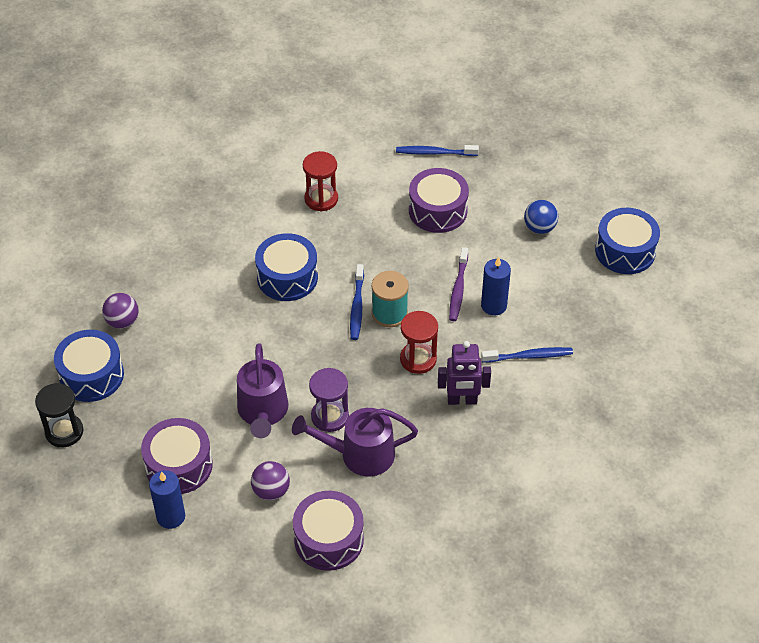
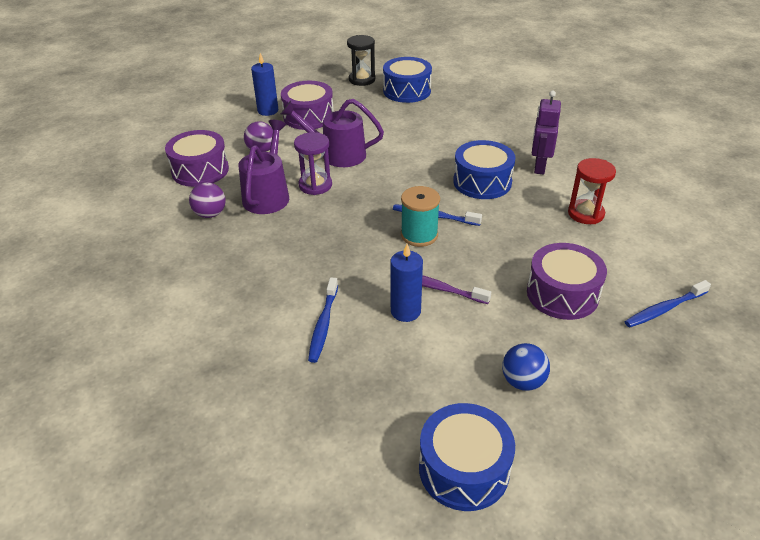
camera: 105 degrees right, 10 degrees down
purple ball [102,293,139,329] -> purple ball moved to [189,182,226,218]
blue toothbrush [396,145,479,156] -> blue toothbrush turned 135 degrees counterclockwise [624,280,711,328]
red hourglass [400,311,438,374] -> none
purple robot [438,341,491,405] -> purple robot moved to [532,91,561,175]

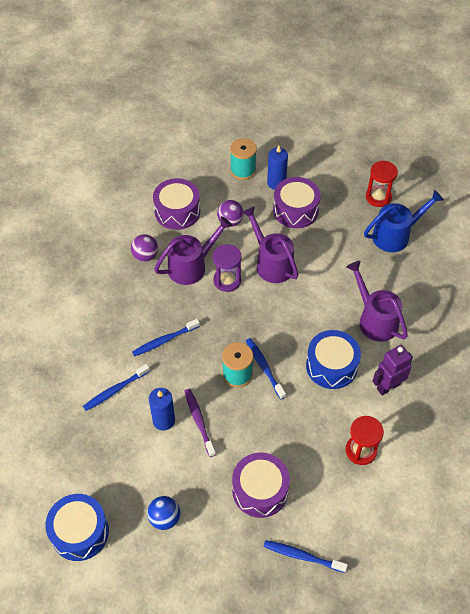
camera: 45 degrees right, 15 degrees up
black hourglass [347,35,375,86] -> red hourglass [366,161,398,207]
blue drum [383,57,432,103] -> blue watering can [364,189,444,252]
none -> blue toothbrush [132,319,200,356]
none -> turquoise spool [230,138,257,180]
none -> purple watering can [347,261,408,342]

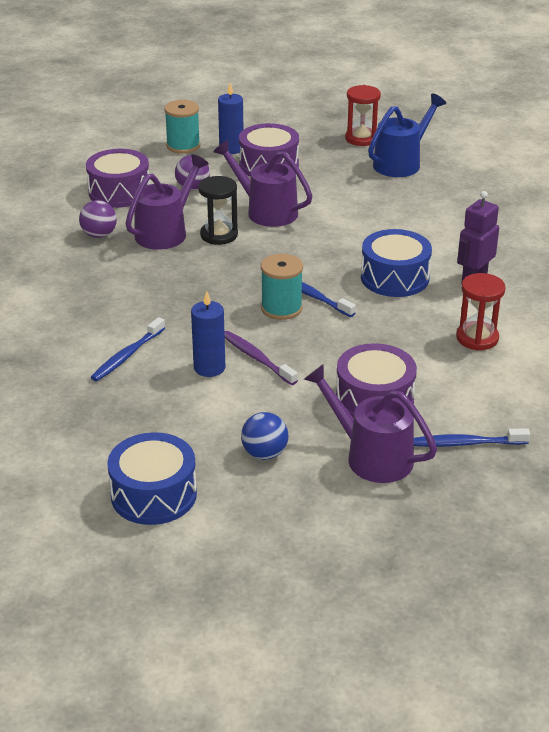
camera: 20 degrees left, 20 degrees down
blue toothbrush [132,319,200,356] -> none
purple hourglass [213,244,242,292] -> black hourglass [198,176,238,245]
purple watering can [347,261,408,342] -> purple watering can moved to [304,364,437,483]

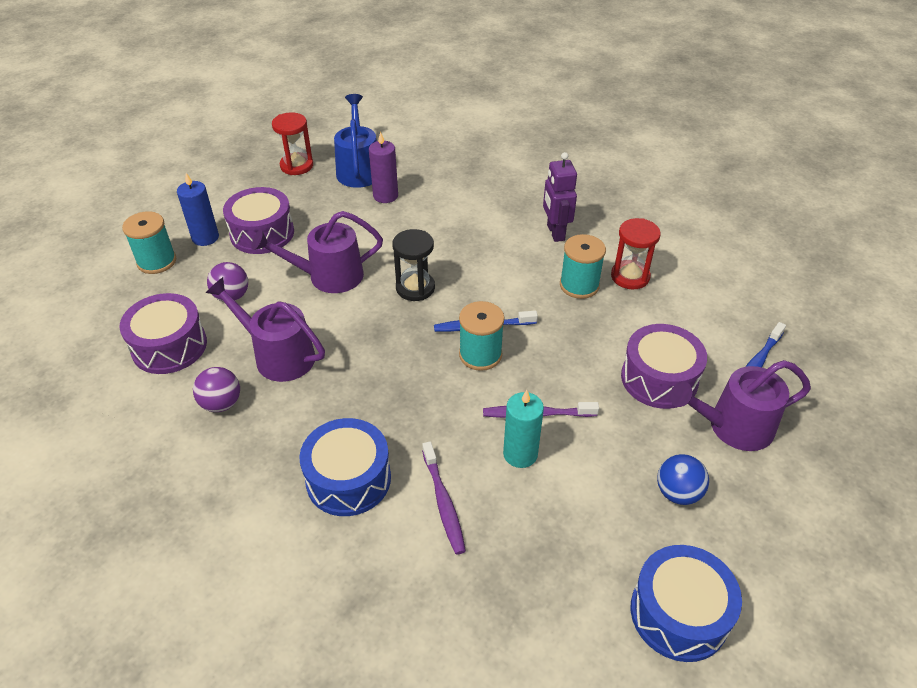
camera: 50 degrees left, 10 degrees up
blue toothbrush [91,317,165,381] -> purple toothbrush [422,442,466,555]
purple watering can [125,154,209,250] -> purple watering can turned 45 degrees counterclockwise [206,277,325,382]
blue candle [191,291,225,377] -> turquoise candle [503,390,544,468]
black hourglass [198,176,238,245] -> black hourglass moved to [392,229,435,301]
blue drum [361,229,432,297] -> blue drum moved to [299,418,391,516]
none -> purple candle [369,131,398,203]
none -> turquoise spool [560,234,606,299]

